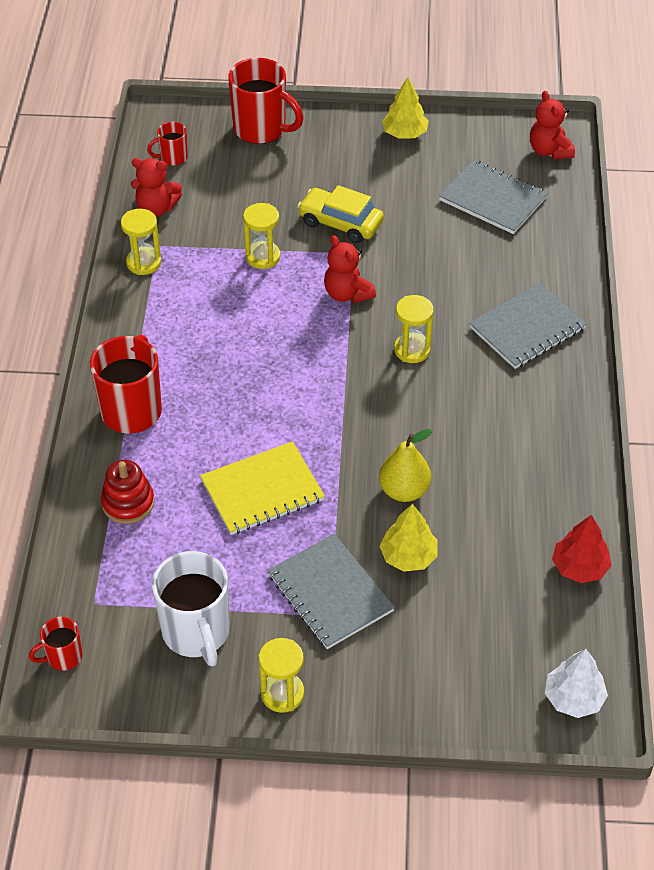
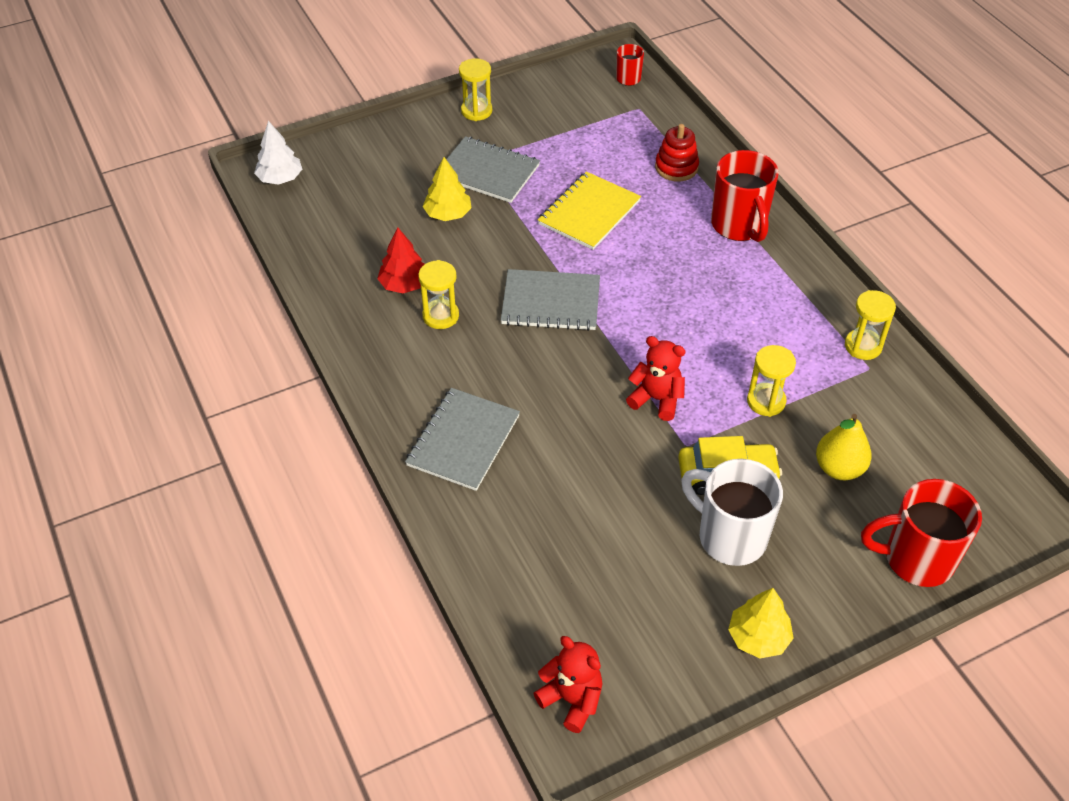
camera: 150 degrees right, 0 degrees up
red teddy bear [131,158,182,217] -> none
red mug [147,122,188,166] -> none
white mug [152,551,229,666] -> white mug moved to [681,459,783,566]
yellow pear [379,429,433,502] -> yellow pear moved to [816,414,872,480]
yellow hourglass [394,295,434,363] -> yellow hourglass moved to [418,260,459,329]
grey notebook [439,160,548,234] -> grey notebook moved to [501,269,600,331]
red tree [552,515,612,583] -> red tree moved to [377,228,425,294]

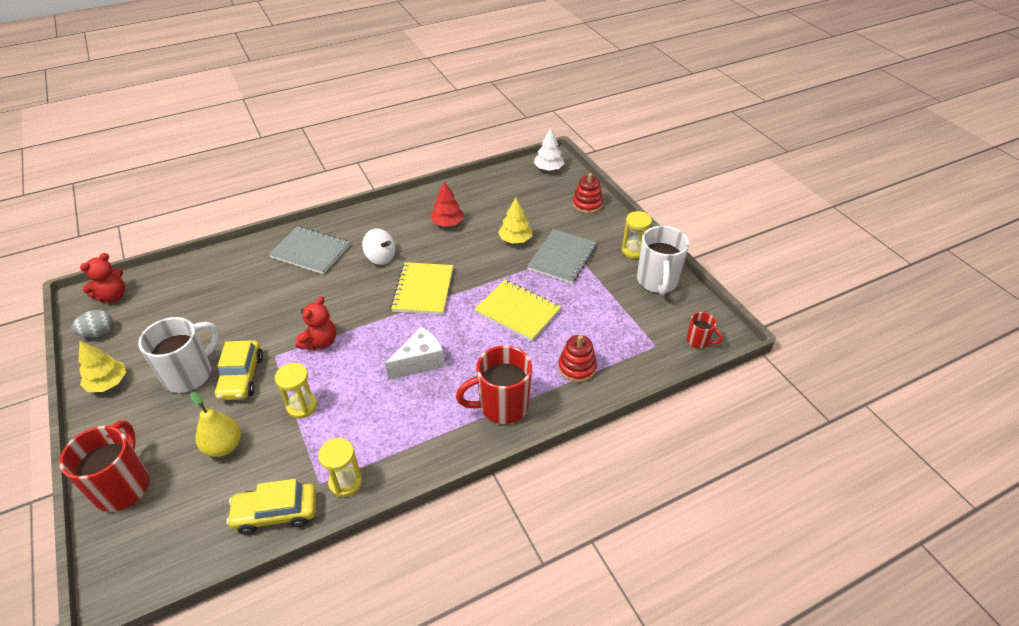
camera: 90 degrees right, 5 degrees down
yellow hourglass [418,260,459,329] -> none
grey notebook [501,269,600,331] -> yellow notebook [391,262,453,315]
none -> grey egg [72,310,113,338]
none -> yellow car [226,479,316,535]
none -> white spinning top [362,229,395,265]
none -> white cheese [385,327,445,380]
none -> red stacking toy [572,173,603,214]
none -> white mug [637,226,689,295]

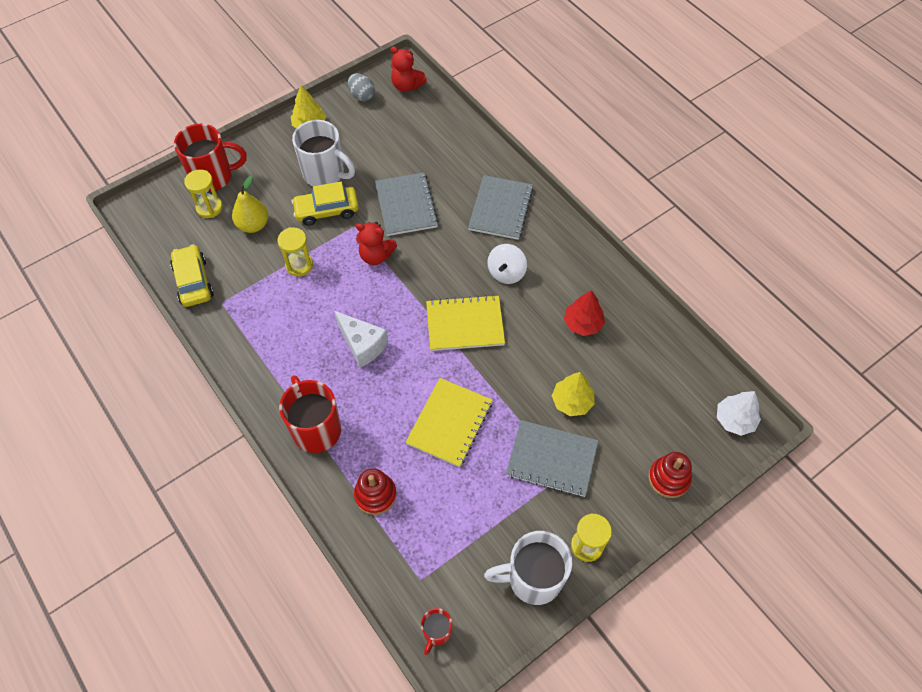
camera: 80 degrees right, 15 degrees up
yellow hourglass [318,438,362,497] -> yellow hourglass moved to [184,169,223,218]
none -> grey notebook [375,173,439,236]

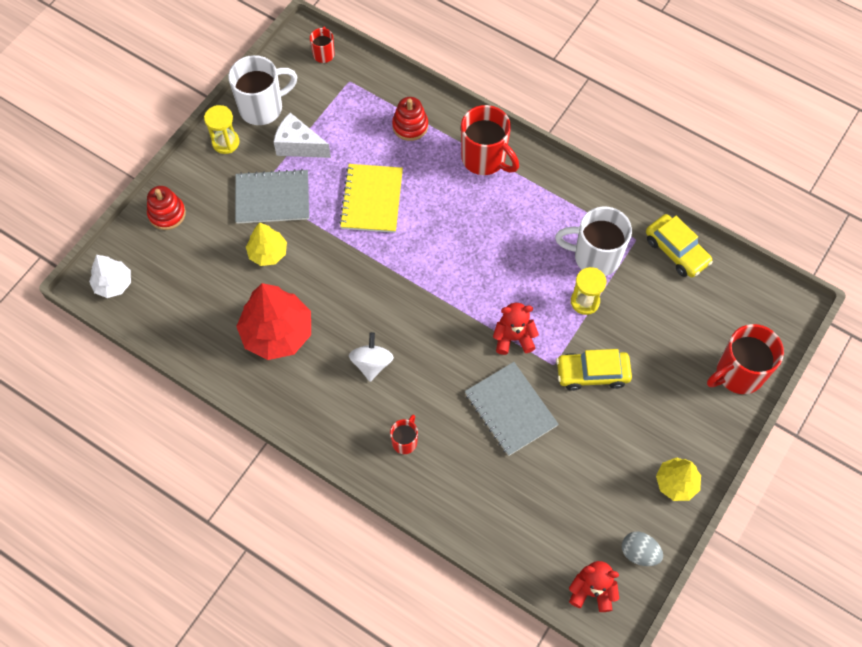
camera: 160 degrees right, 5 degrees up
yellow hourglass [184,169,223,218] -> none
yellow pear [232,176,268,233] -> none
yellow car [291,182,359,226] -> yellow car turned 150 degrees counterclockwise [556,349,632,391]
white mug [292,120,355,186] -> white mug moved to [555,206,632,276]
white cheese [334,311,388,368] -> white cheese moved to [274,113,331,158]
yellow notebook [426,295,505,351] -> none
grey notebook [468,175,534,240] -> red mug [390,415,418,454]
red tree [564,290,605,336] -> red tree [236,283,311,360], size x1.75

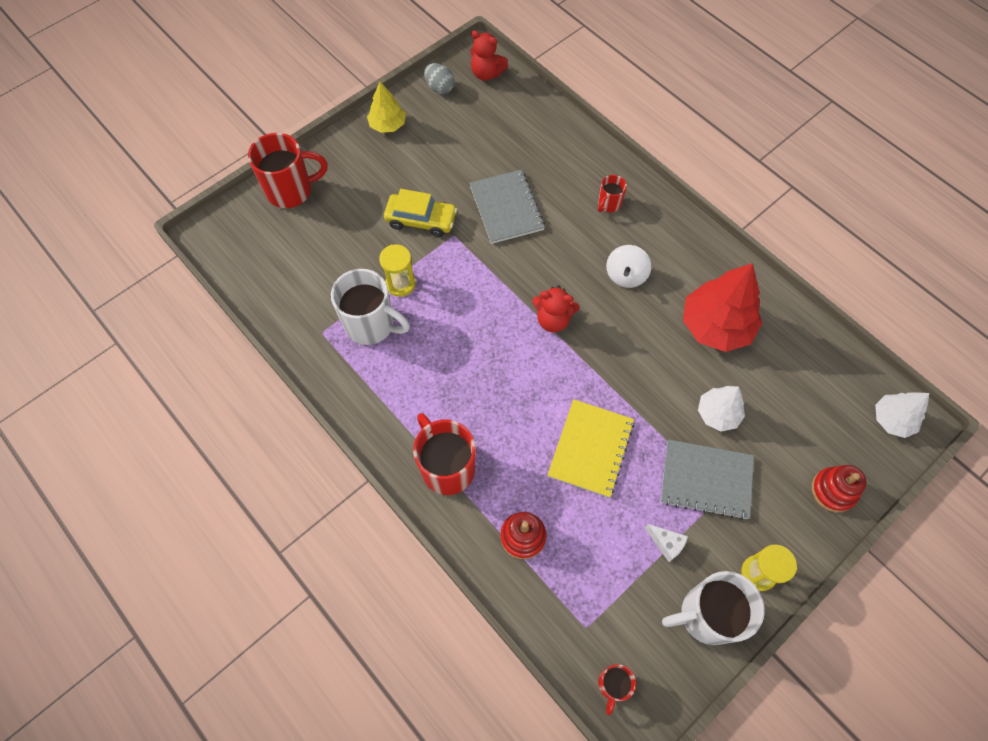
camera: 165 degrees left, 0 degrees up
yellow tree [246,222,287,266] -> white tree [698,386,745,432]
white cheese [274,113,331,158] -> white cheese [645,524,688,562], size x0.59
red teddy bear [493,303,539,355] -> red teddy bear moved to [532,285,579,332]
yellow car [646,214,713,277] -> none

